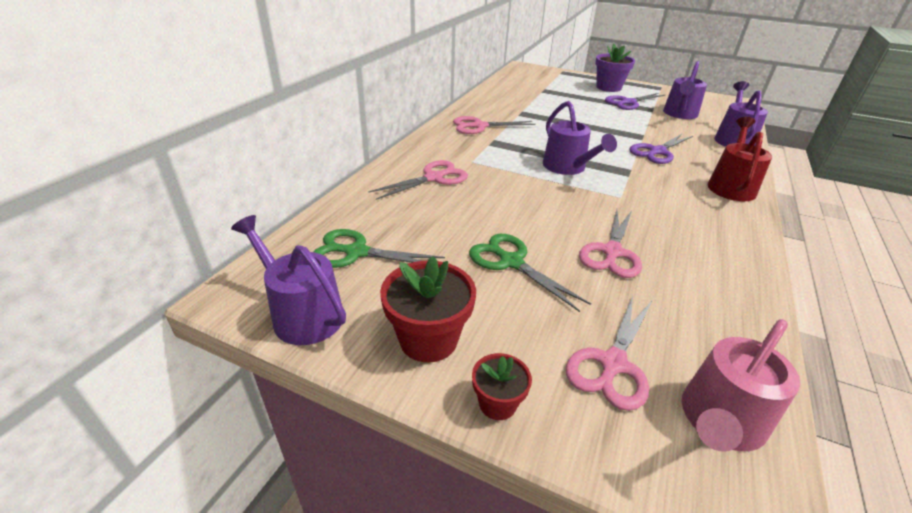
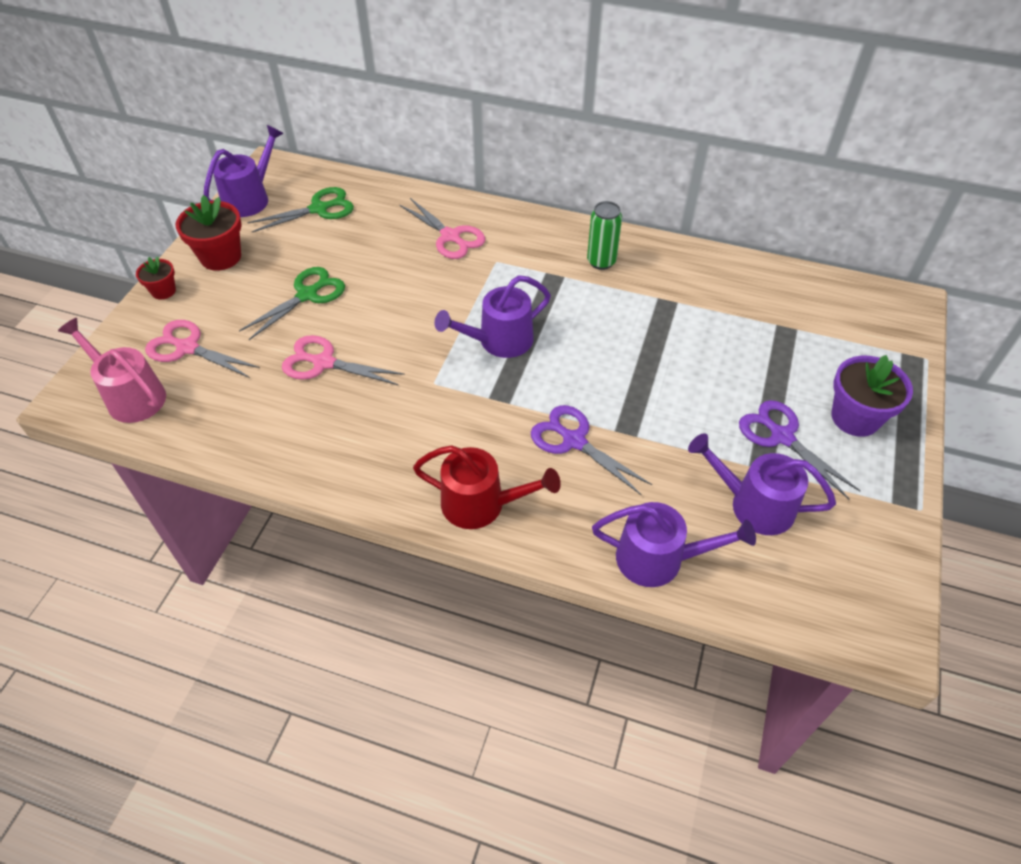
camera: 85 degrees right, 15 degrees up
green scissors [313,229,445,268] -> green scissors turned 60 degrees clockwise [247,187,354,232]
pink scissors [453,116,536,134] -> green can [587,201,622,270]

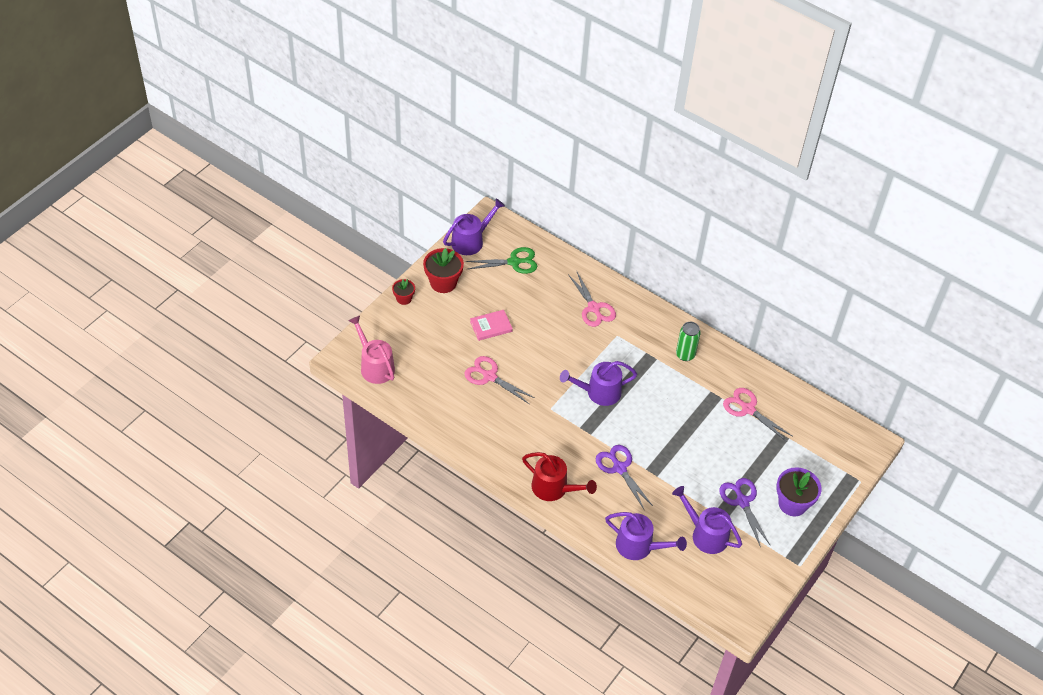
camera: 15 degrees right, 0 degrees up
pink scissors [145,320,260,378] -> pink scissors moved to [723,388,792,442]
green scissors [239,267,345,340] -> pink book [470,310,513,341]

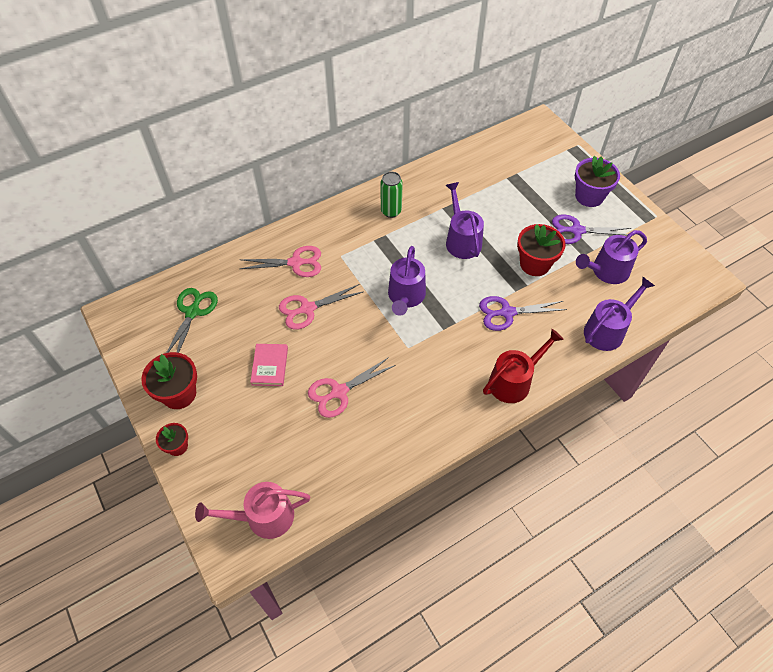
camera: 65 degrees left, 5 degrees up
purple watering can [443,199,505,255] -> purple watering can moved to [446,182,484,259]
pink scissors [723,388,792,442] -> pink scissors moved to [279,284,364,330]
none -> red flower pot [517,224,566,276]

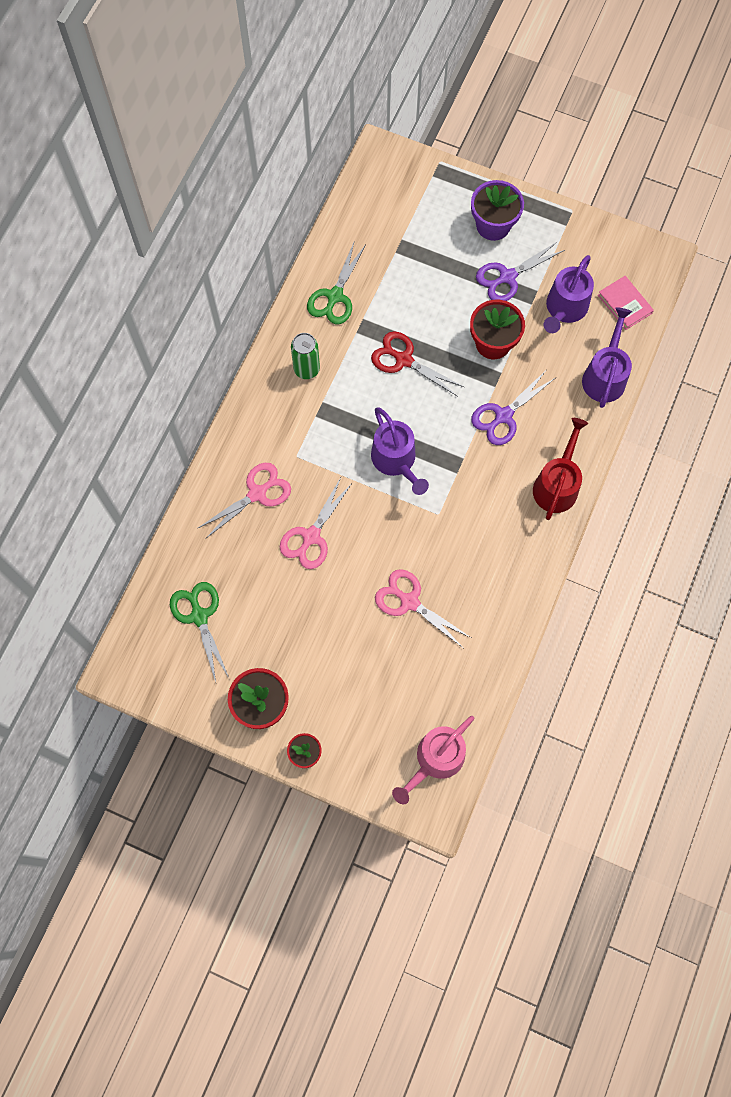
camera: 35 degrees left, 15 degrees up
pink book [250,344,288,386] -> pink book moved to [598,276,654,330]
pink scissors [308,357,396,418] -> pink scissors turned 105 degrees clockwise [375,569,471,648]
purple watering can [446,182,484,259] -> red scissors [371,331,464,397]
none -> green scissors [307,243,365,324]

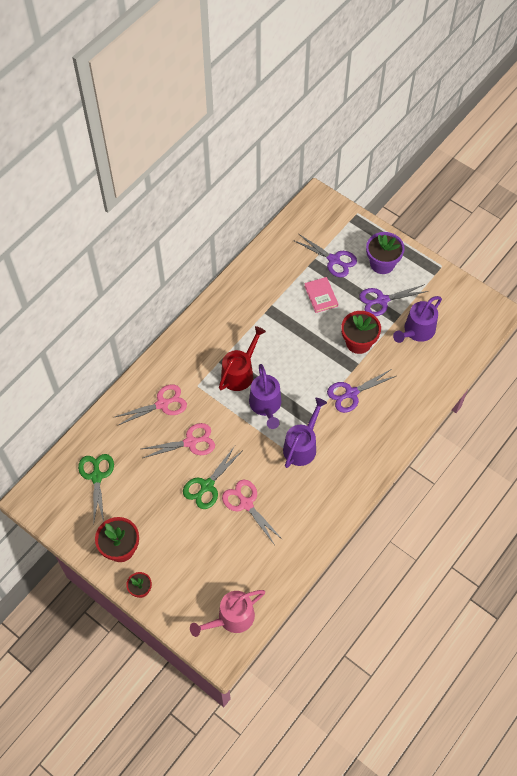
camera: 15 degrees right, 10 degrees down
pink scissors [280,478,353,569] -> pink scissors turned 150 degrees counterclockwise [142,423,215,458]
green can [291,333,320,379] -> none
green scissors [307,243,365,324] -> green scissors moved to [183,446,243,509]
red scissors [371,331,464,397] -> none
red watering can [533,418,588,520] -> red watering can moved to [219,326,266,391]
purple watering can [582,307,632,408] -> purple watering can moved to [283,398,327,468]
pink book [598,276,654,330] -> pink book moved to [304,277,338,313]
none -> purple scissors [293,234,357,278]

